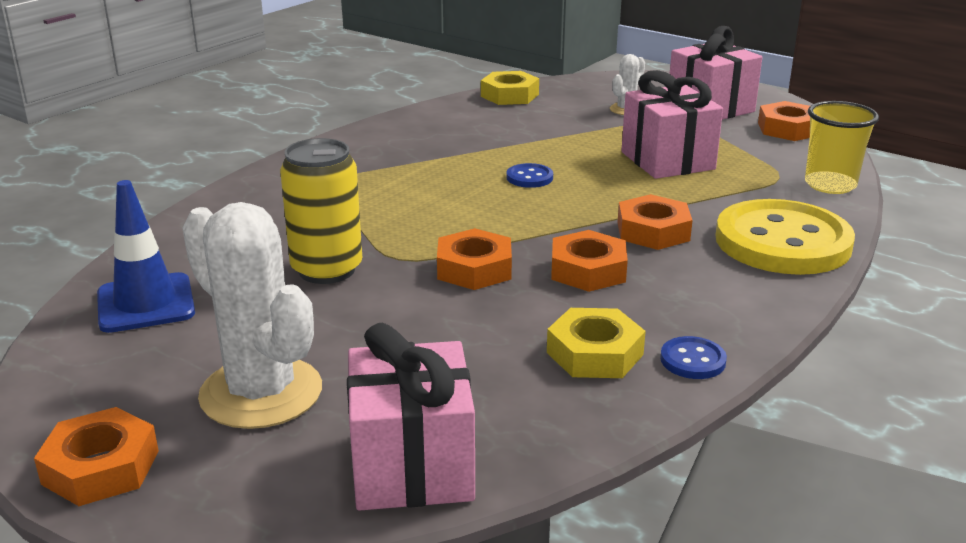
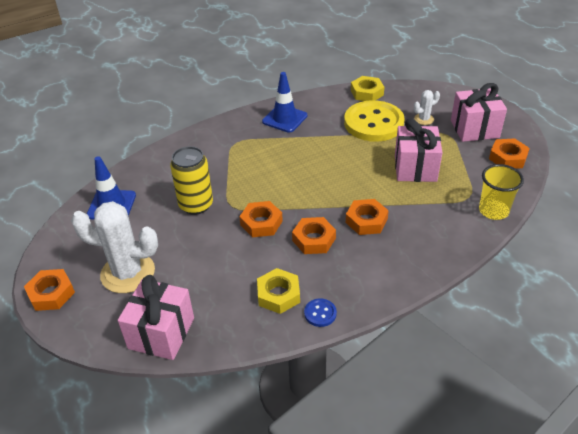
camera: 25 degrees right, 15 degrees up
white cactus [182,202,322,429] -> white cactus turned 60 degrees counterclockwise [71,201,158,293]
blue button [507,163,553,188] -> none
yellow button [715,199,855,275] -> yellow button moved to [344,100,405,142]
none -> blue traffic cone [262,72,307,133]

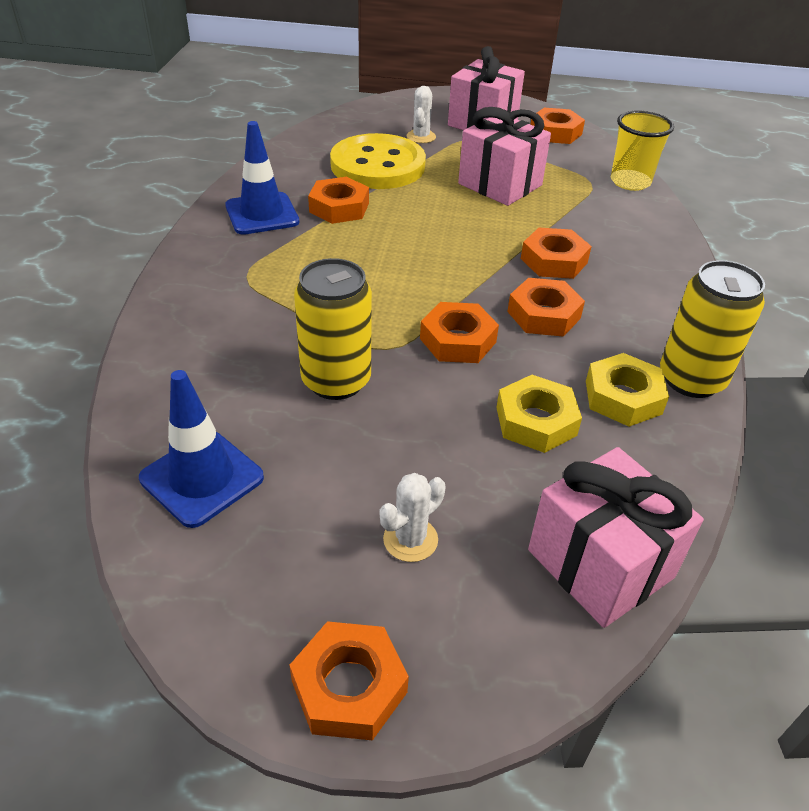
camera: 55 degrees left, 0 degrees up
white cactus [71,201,158,293] -> white cactus [380,473,446,562], size x0.46
blue button [304,298,337,327] -> yellow can [660,260,765,398]
yellow nut [351,76,384,101] -> yellow nut moved to [496,375,582,453]
none -> orange nut [308,177,369,224]

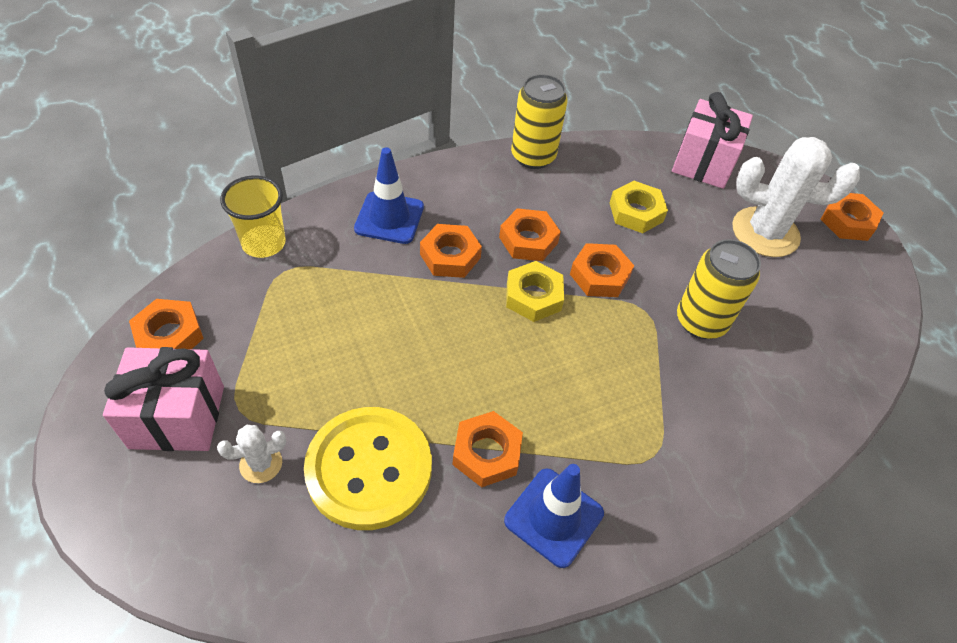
camera: 125 degrees left, 10 degrees up
blue traffic cone [139,370,264,528] -> blue traffic cone moved to [354,147,424,244]
white cactus [380,473,446,562] -> white cactus [732,137,860,257], size x2.15
pink gift [458,107,551,206] -> none
yellow nut [586,353,669,427] -> yellow nut moved to [506,261,564,322]

